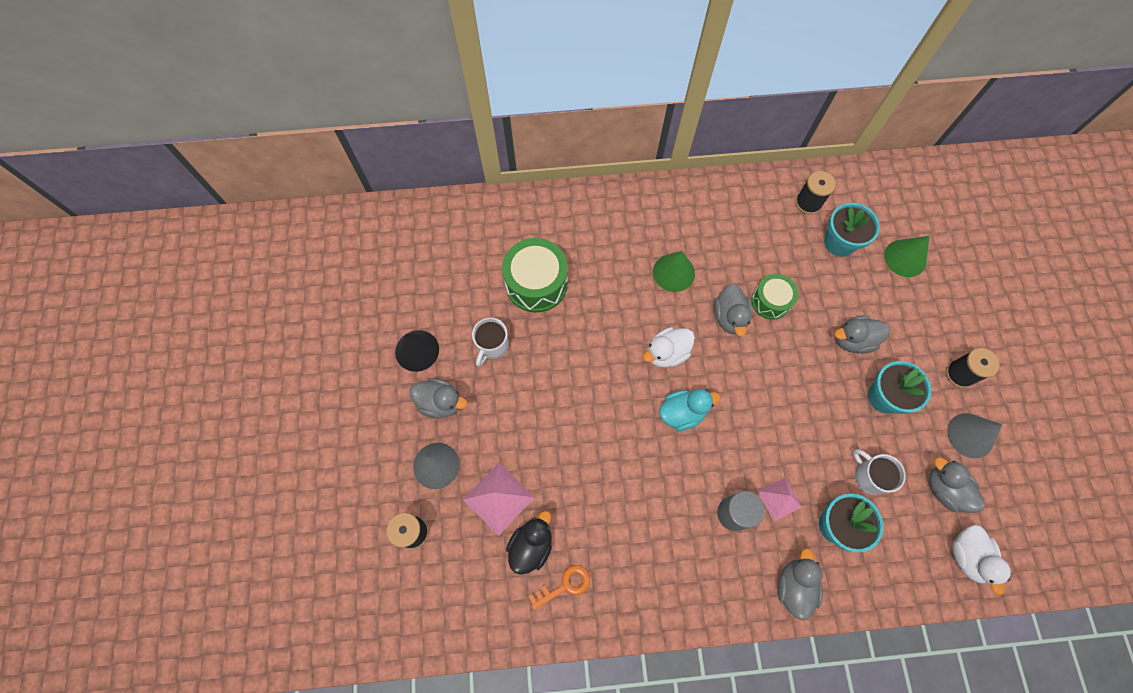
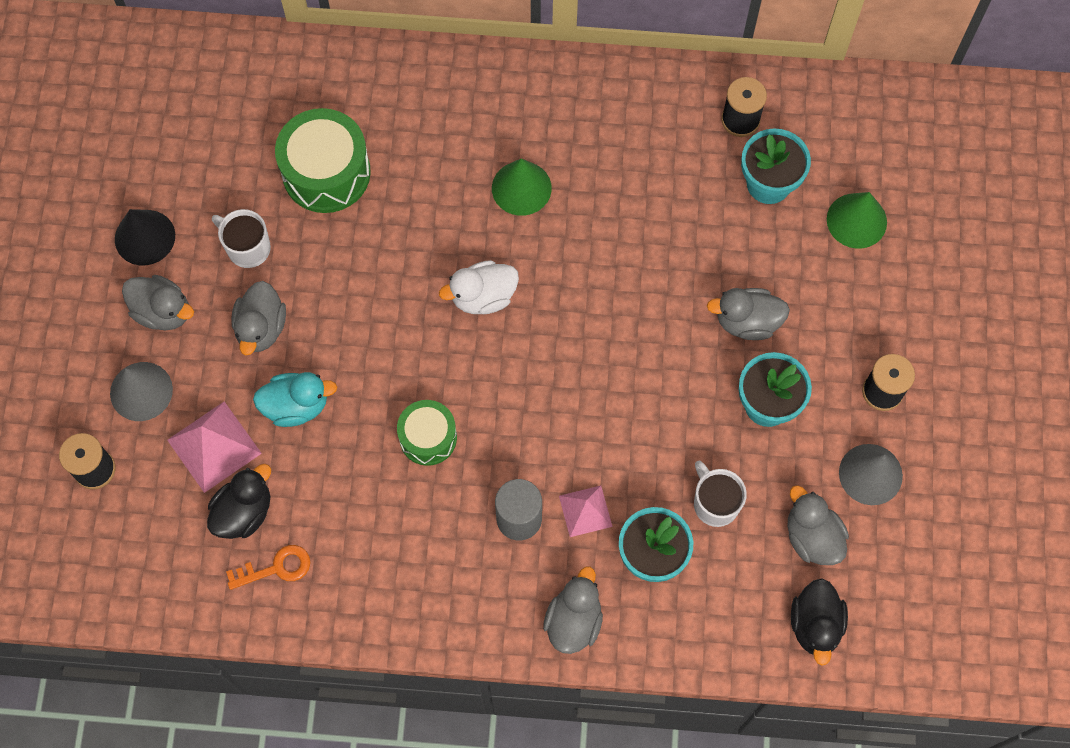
camera: 10 degrees right, 0 degrees up
white mug [472,318,509,367] -> white mug turned 90 degrees clockwise [212,209,271,268]
turquoise duck [659,389,721,431] -> turquoise duck moved to [253,372,337,427]
grey duck [714,284,753,337] -> grey duck moved to [231,281,286,355]
green drum [751,274,798,320] -> green drum moved to [397,400,457,466]
white duck [953,524,1011,595] -> black duck [791,578,848,666]

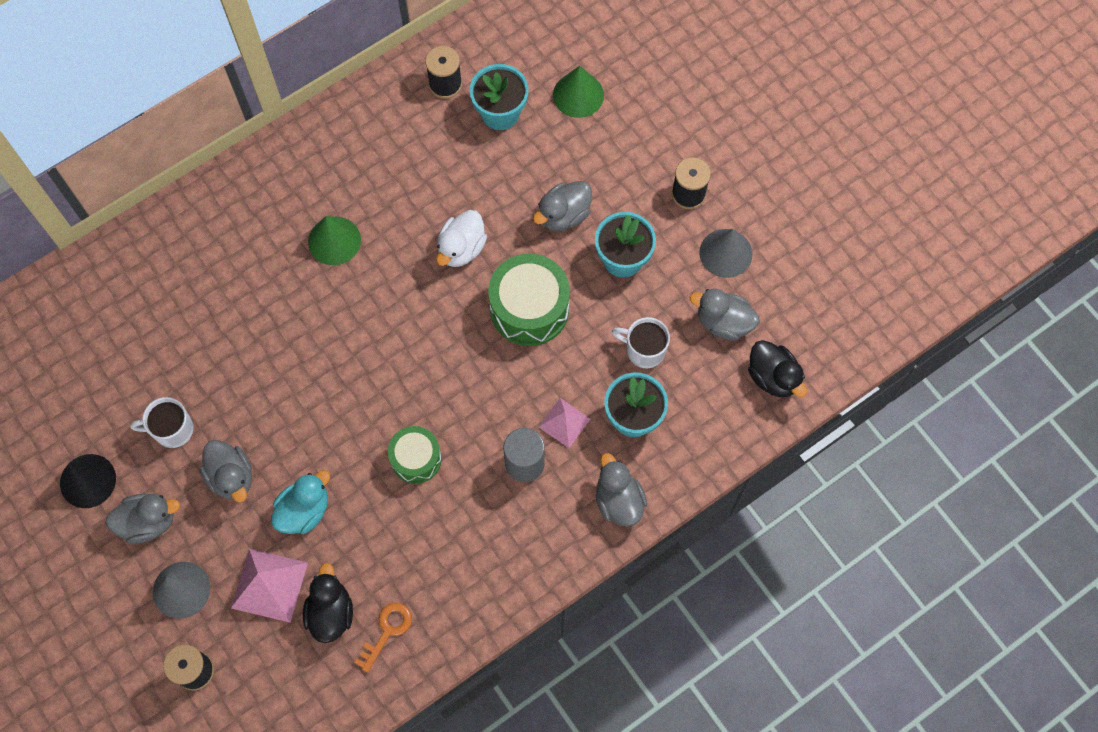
camera: 40 degrees left, 0 degrees up
green drum [275,108,371,213] -> green drum moved to [488,254,570,346]
white duck [439,260,519,314] -> white duck moved to [436,210,487,267]

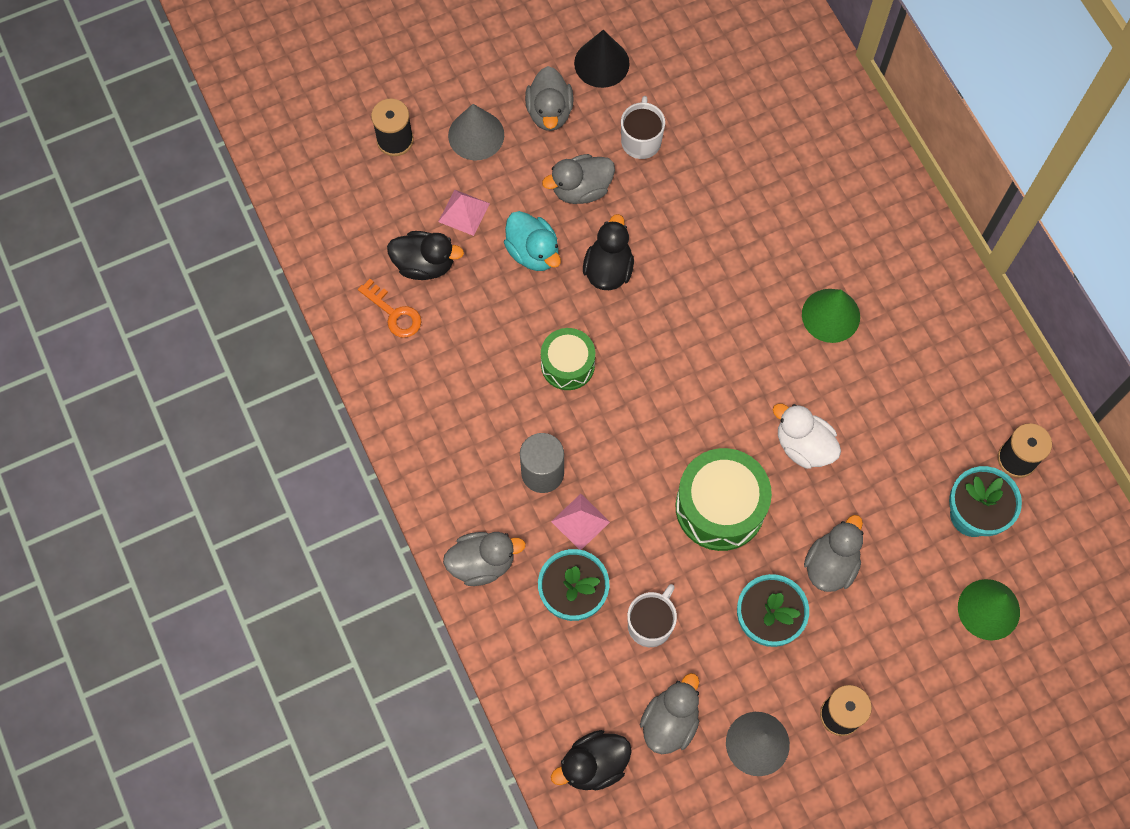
camera: 100 degrees right, 0 degrees up
pink pyramid [231,549,308,623] -> pink pyramid [438,189,490,236], size x0.63
grey duck [533,181,592,231] -> grey duck turned 60 degrees clockwise [804,515,864,592]
none -> black duck [583,214,634,290]

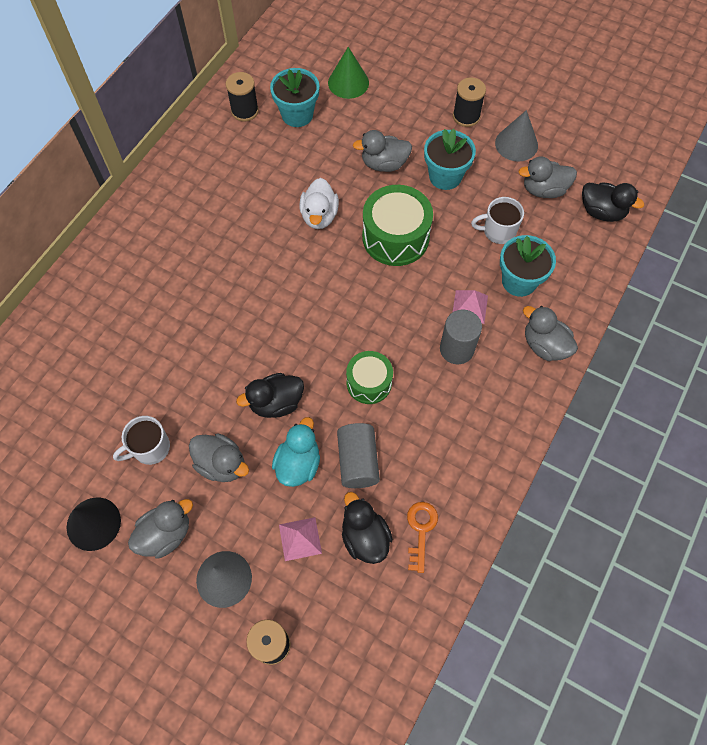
camera: 125 degrees left, 5 degrees down
green cone [802,289,860,343] -> none
none -> grey cylinder [337,423,380,488]

